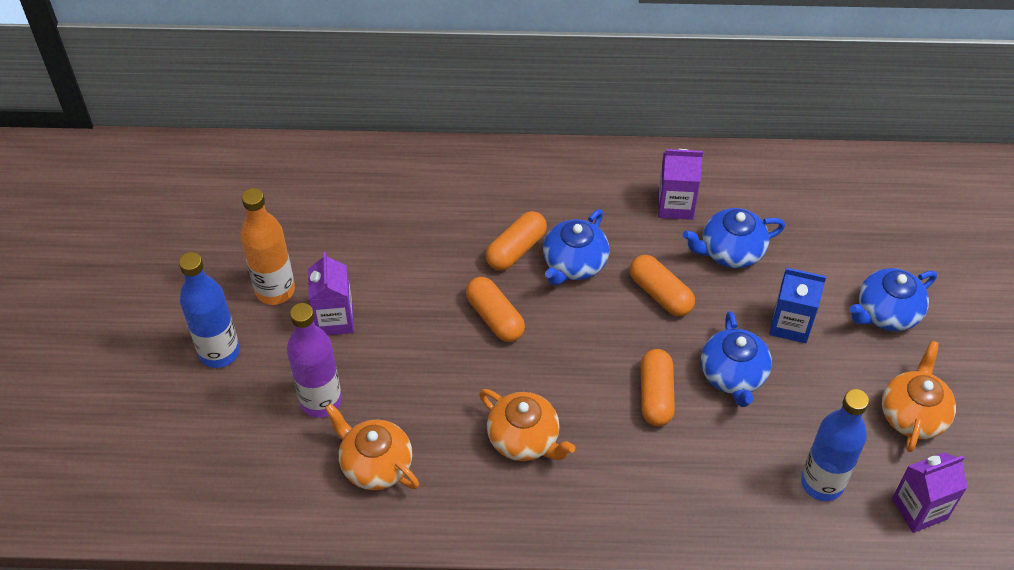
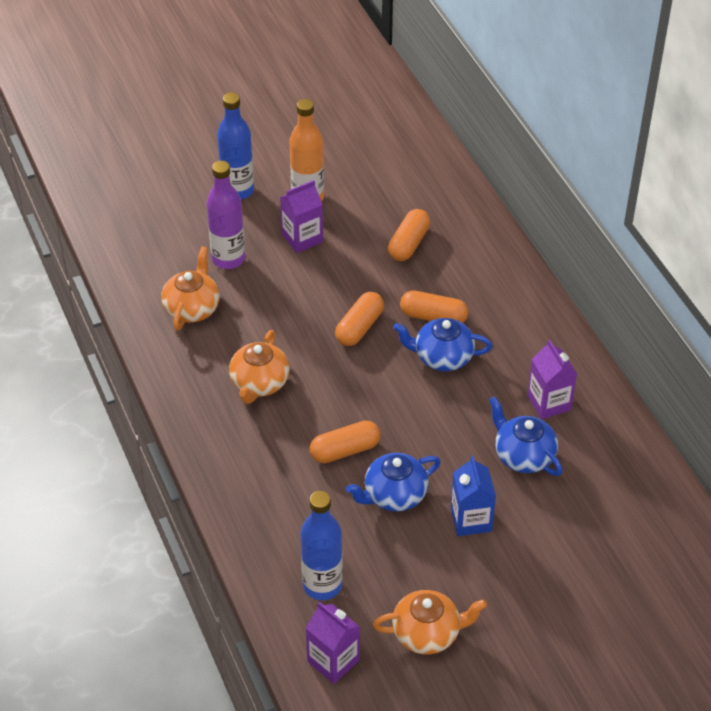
camera: 65 degrees right, 5 degrees down
orange capsule [630,255,695,316] -> orange capsule moved to [388,209,430,261]
blue teapot [849,268,937,331] -> none

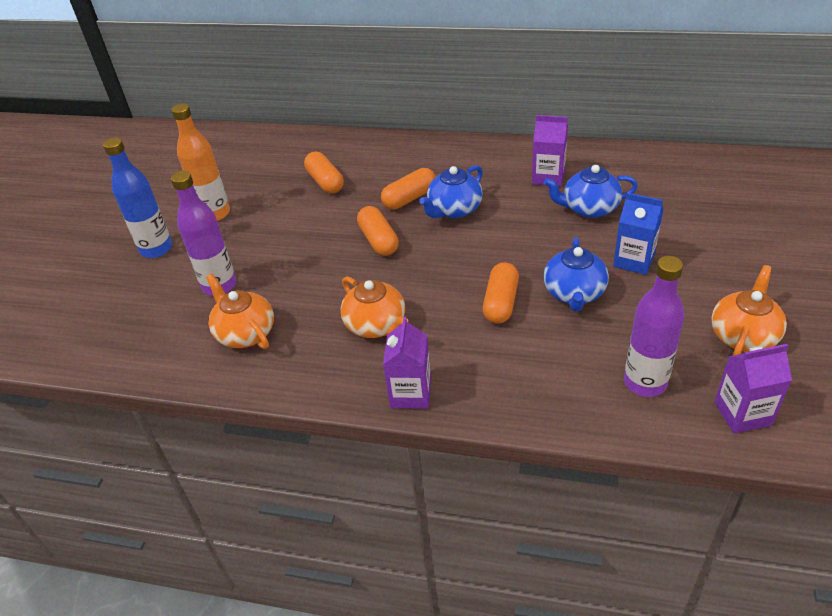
camera: 50 degrees left, 5 degrees down
purple carton [280,180,323,253] -> purple carton moved to [383,316,431,409]
blue bottle [300,491,343,600] -> purple bottle [624,256,684,397]

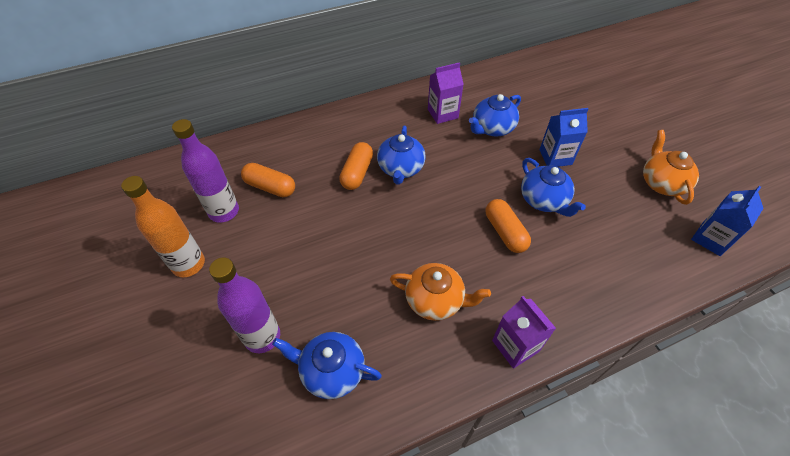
camera: 40 degrees left, 10 degrees up
blue bottle [103,137,172,258] -> none
orange teapot [206,273,274,349] -> blue teapot [272,332,382,399]
orange capsule [357,206,399,256] -> none
purple bottle [624,256,684,397] -> purple bottle moved to [172,119,239,223]
purple carton [715,344,792,434] -> blue carton [691,186,764,256]

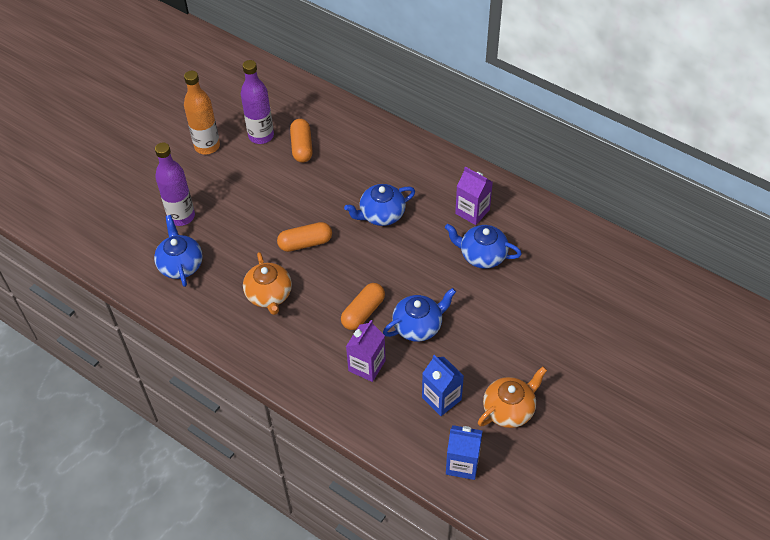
camera: 60 degrees right, 0 degrees up
orange capsule [339,142,373,190] -> orange capsule moved to [277,222,332,252]
purple carton [492,296,556,369] -> purple carton moved to [346,320,386,382]
blue teapot [521,158,586,217] -> blue teapot turned 150 degrees counterclockwise [383,288,456,342]
blue carton [539,108,588,167] -> blue carton moved to [422,355,464,416]

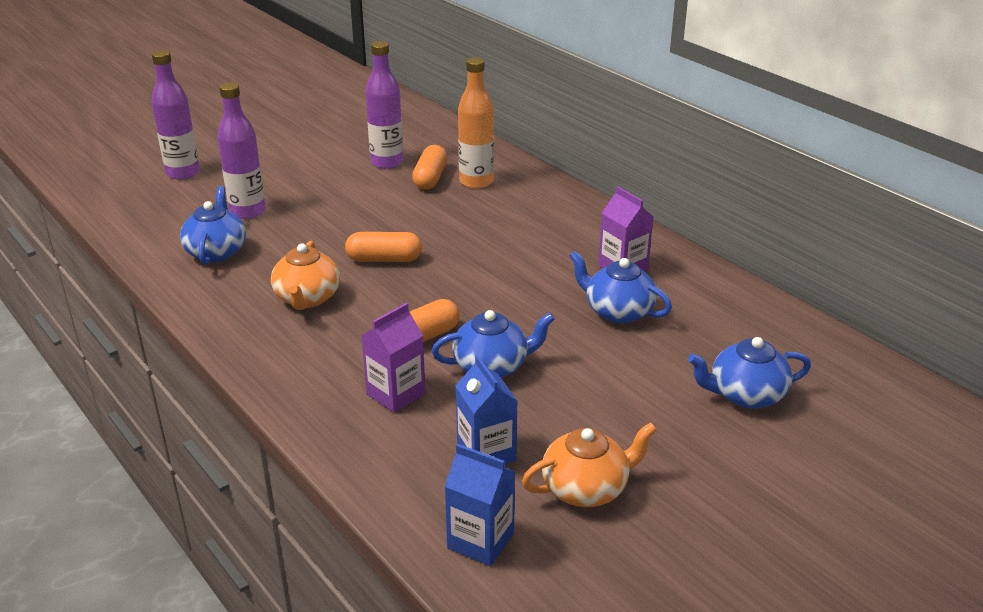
camera: 15 degrees right, 20 degrees down
orange bottle [184,71,220,154] -> orange bottle moved to [458,57,494,189]
blue teapot [344,184,415,226] -> blue teapot moved to [688,337,811,409]
none -> purple bottle [151,50,200,180]

